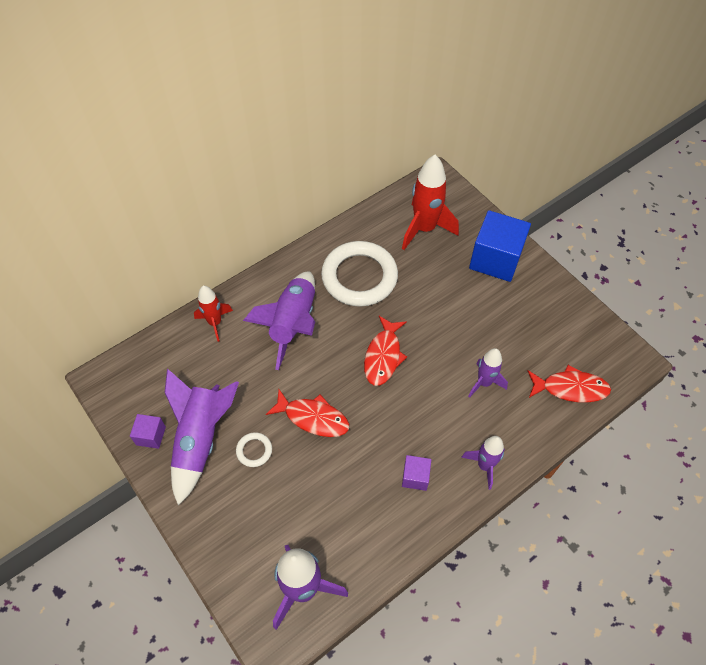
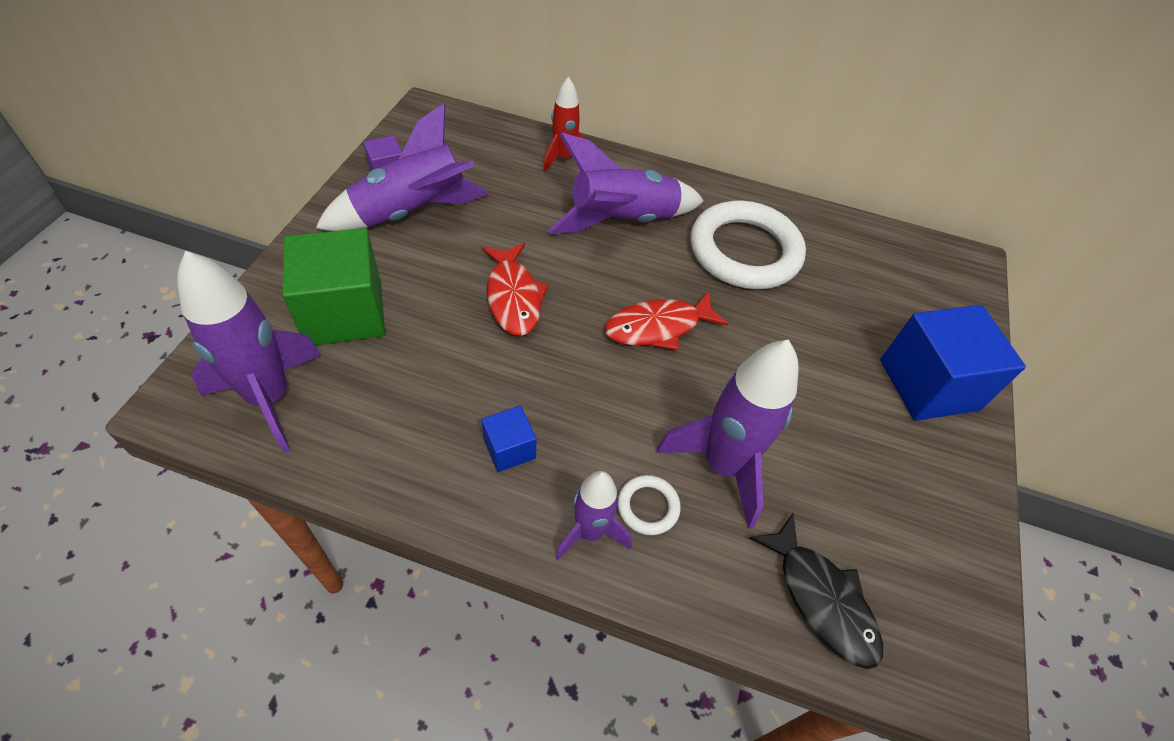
camera: 50 degrees right, 5 degrees down
white ring [236,432,272,467] -> white ring moved to [618,475,681,535]
red rocket [402,155,459,250] -> none
purple cube [402,455,431,491] -> blue cube [482,406,536,472]
purple rocket [468,348,508,398] -> purple rocket [656,340,799,529], size x1.69
red fish [528,365,611,402] -> black fish [749,513,883,669]
none -> green cube [282,228,385,345]

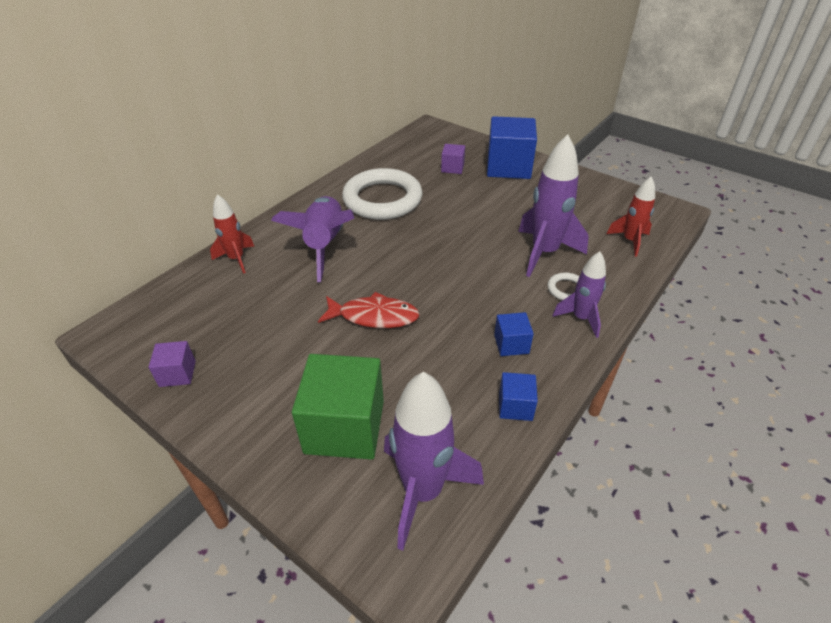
camera: 65 degrees left, 10 degrees down
purple rocket [315,103,489,231] -> none
red fish [605,291,728,350] -> none
black fish [749,513,883,669] -> red rocket [607,176,655,257]
none -> purple cube [441,144,465,174]
none -> blue cube [499,372,538,421]

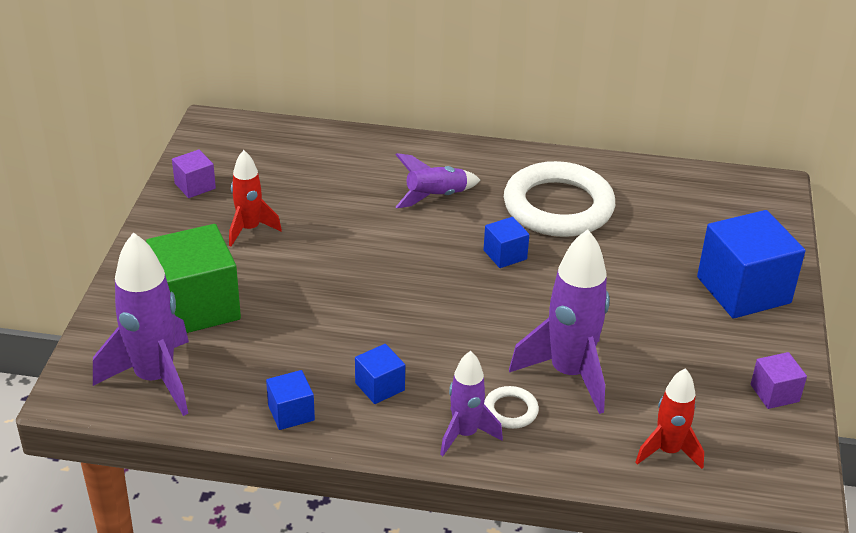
camera: 60 degrees right, 5 degrees down
red rocket [210,194,254,274] -> red rocket moved to [229,150,282,246]
purple rocket [271,196,354,282] -> purple rocket [395,153,480,208], size x0.59
red fish [318,292,420,328] -> none
purple cube [441,144,465,174] -> purple cube moved to [751,352,807,409]
none -> blue cube [483,217,529,268]

